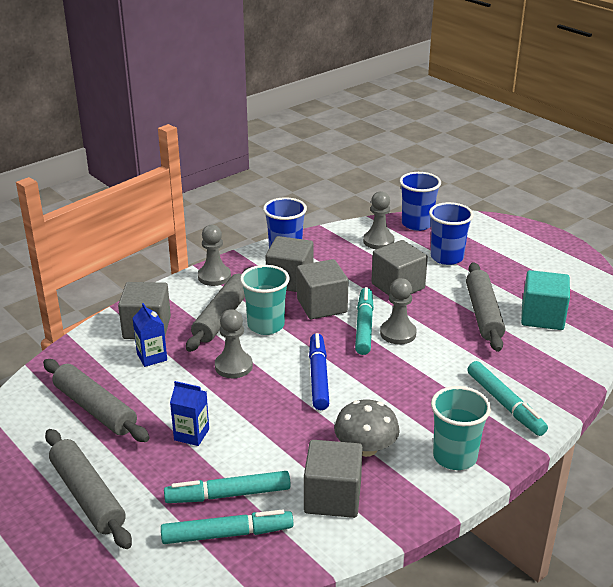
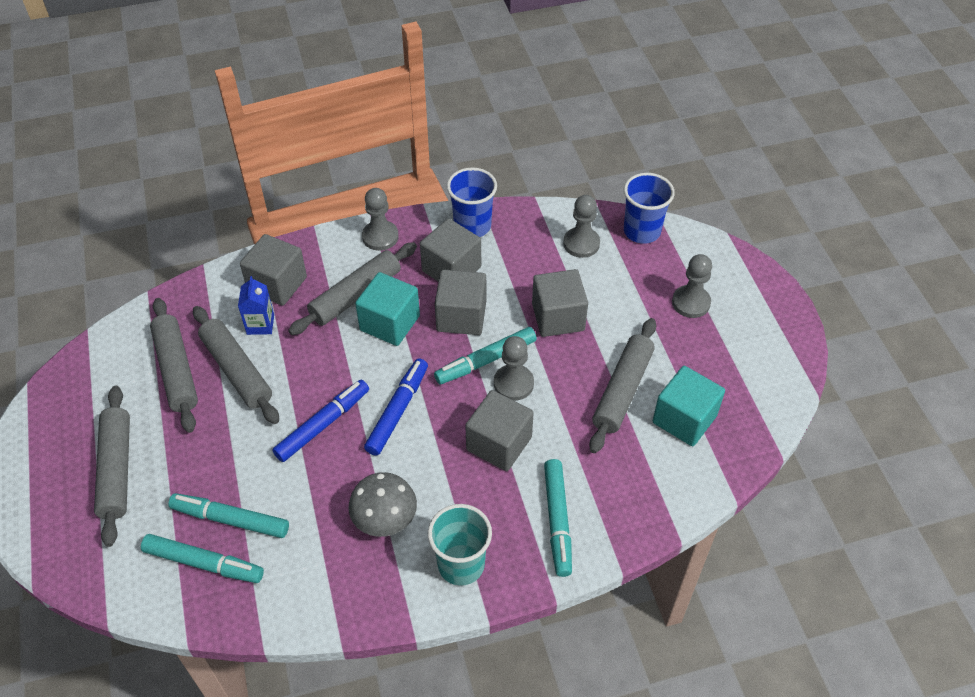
camera: 25 degrees right, 20 degrees up
blue carton [170,381,209,446] -> none
grey pawn [215,309,253,378] -> grey pawn moved to [672,254,712,318]
turquoise cup [240,265,290,335] -> turquoise cube [355,272,420,346]
grey cube [304,440,363,518] -> grey cube moved to [465,390,534,471]
turquoise marker [355,287,374,355] -> turquoise marker turned 150 degrees counterclockwise [434,327,537,384]
blue cup [429,202,474,265] -> none
none -> grey rolling pin [193,306,279,424]
none -> blue marker [272,380,369,462]

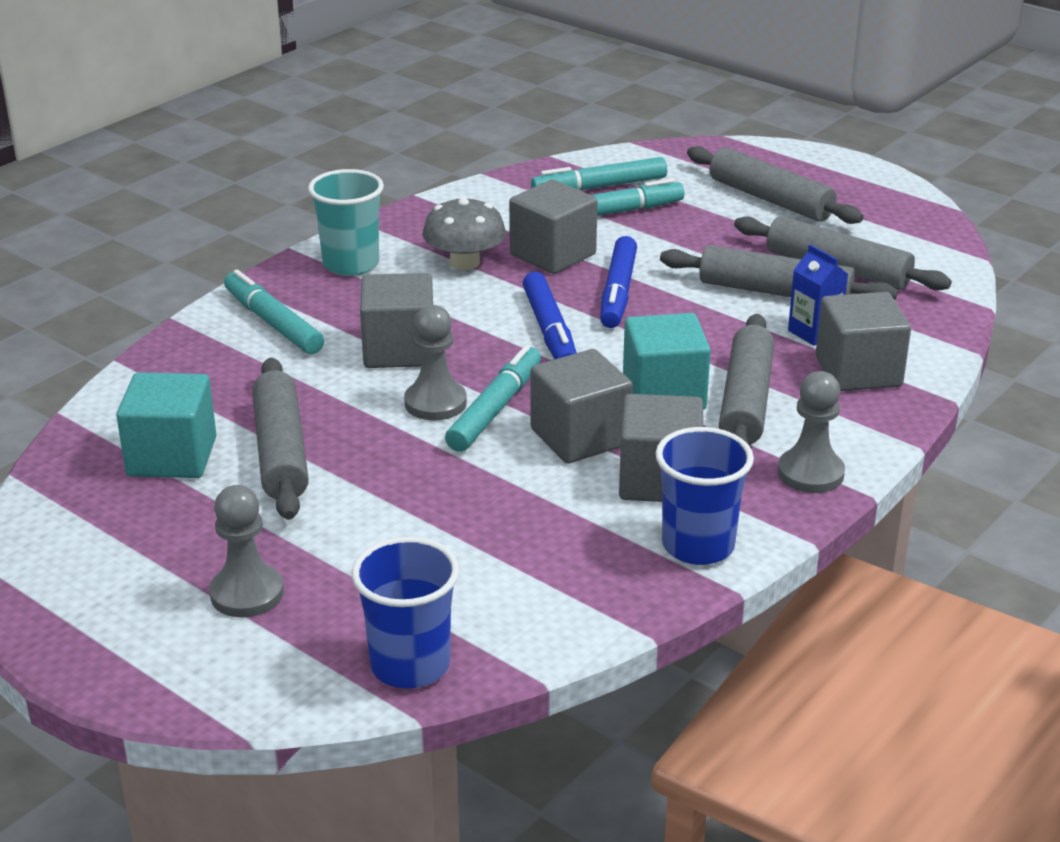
camera: 145 degrees right, 20 degrees down
grey cube [532,269,588,337] -> grey cube moved to [509,180,598,274]
grey pawn [563,195,600,258] -> none

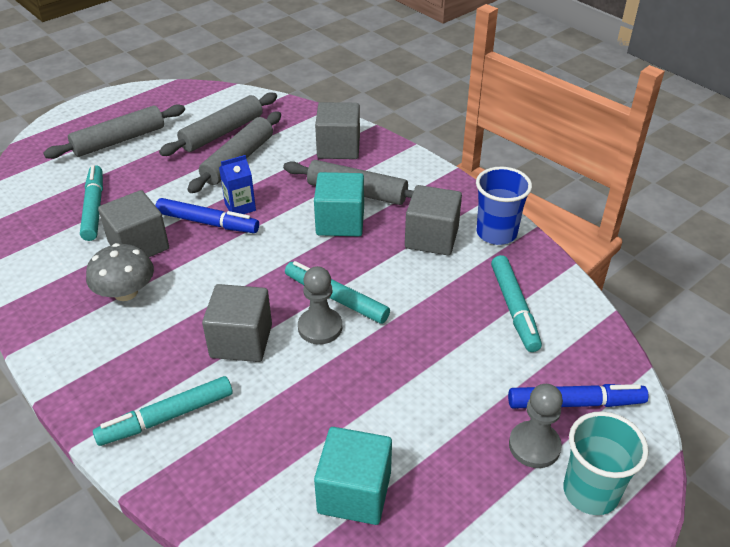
camera: 80 degrees left, 10 degrees up
grey rolling pin [252,358,309,520] -> none
turquoise cup [308,169,384,276] -> turquoise cup moved to [563,411,649,515]
blue cup [352,537,459,689] -> none
blue marker [523,272,577,359] -> blue marker moved to [508,384,649,409]
turquoise marker [531,157,667,190] -> turquoise marker moved to [491,255,542,352]
grey cube [531,349,633,464] -> none
grey pawn [778,371,845,493] -> none
blue carton [788,244,848,346] -> blue carton moved to [219,155,256,214]

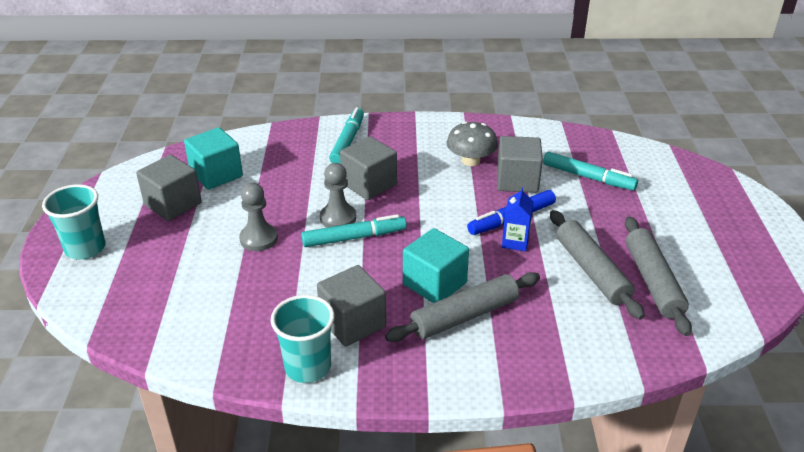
camera: 130 degrees right, 5 degrees down
grey rolling pin [43,104,185,159] -> none
grey cube [315,102,360,159] -> grey cube moved to [136,155,202,221]
blue cup [476,167,532,245] -> turquoise cup [271,295,335,383]
turquoise marker [491,255,542,352] -> none
blue marker [508,384,649,409] -> none
grey pawn [509,384,563,468] -> grey pawn moved to [239,183,278,251]

